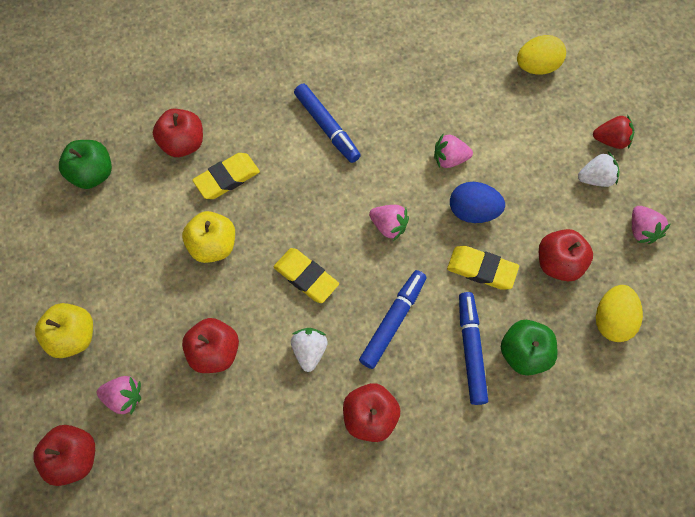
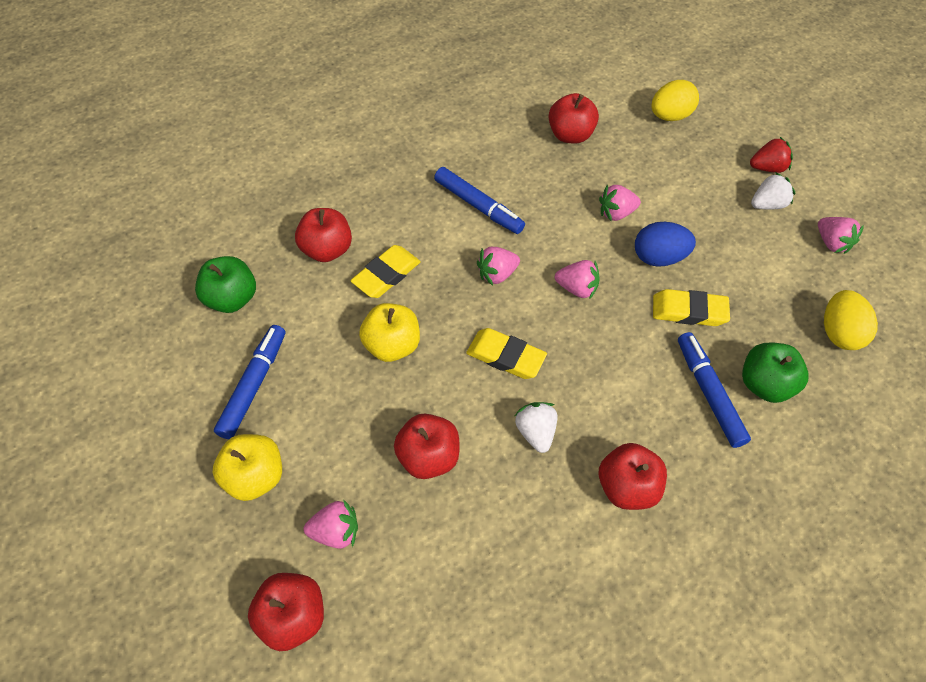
camera: 15 degrees left, 10 degrees down
blue marker [359,270,427,369] -> blue marker moved to [214,325,285,439]
red apple [539,229,593,281] -> red apple moved to [549,93,599,144]
none -> pink strawberry [477,247,520,286]

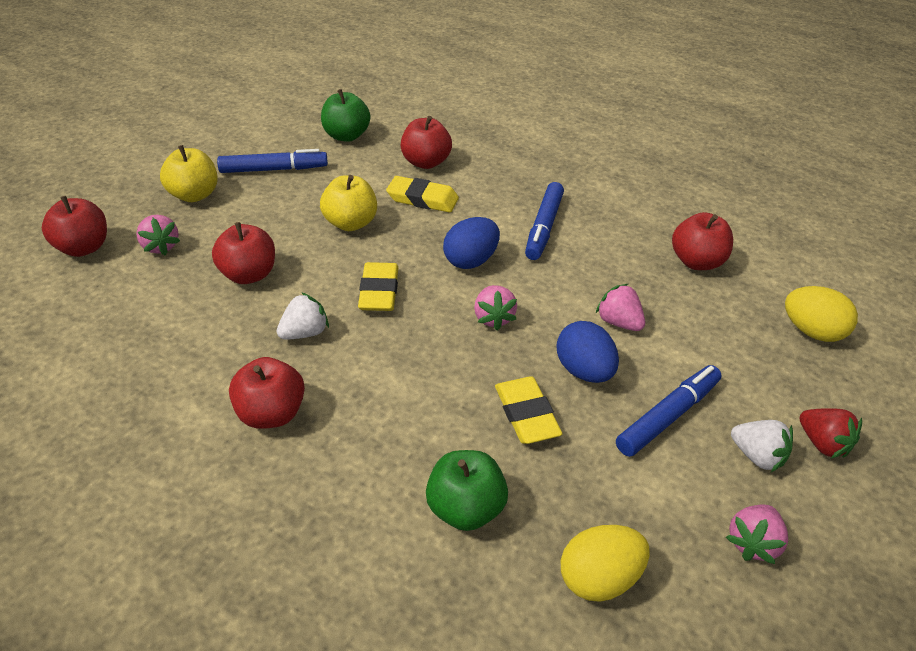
camera: 65 degrees right, 15 degrees down
pink strawberry [477,247,520,286] -> blue egg [443,217,500,269]
blue marker [678,332,751,448] -> blue marker moved to [616,365,722,457]

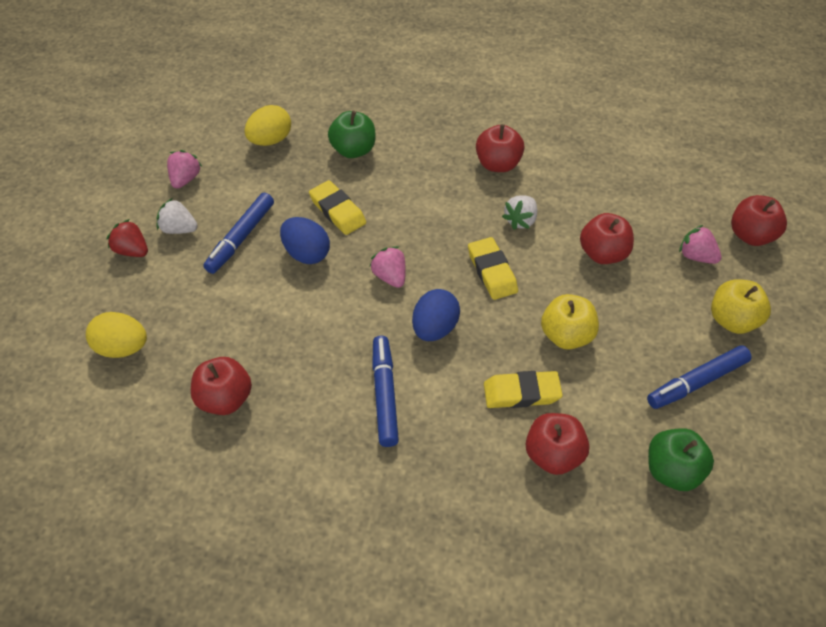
camera: 160 degrees right, 10 degrees up
pink strawberry [596,284,645,331] -> none

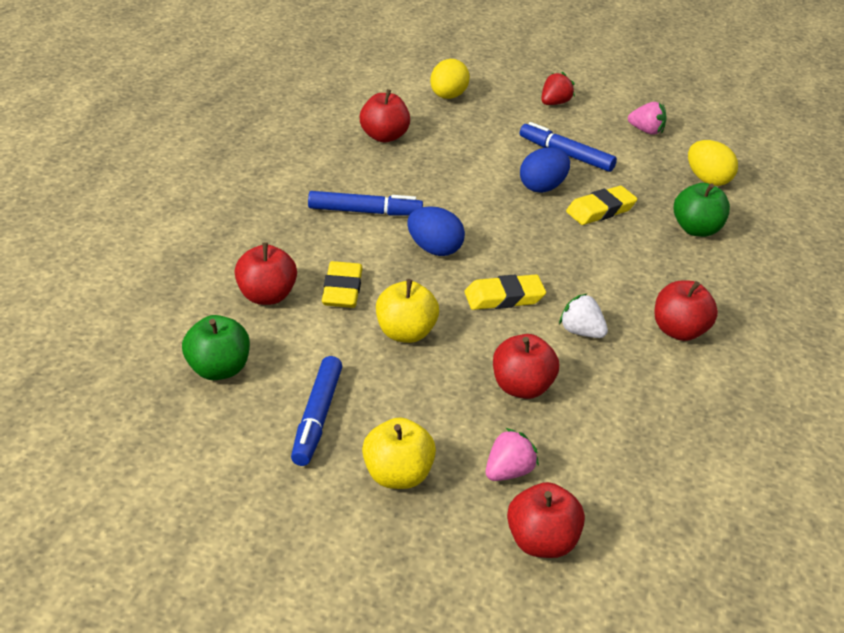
camera: 95 degrees right, 15 degrees down
white strawberry [156,198,198,234] -> none
pink strawberry [369,246,406,288] -> none
blue marker [647,345,752,409] -> blue marker turned 150 degrees counterclockwise [291,356,342,466]

